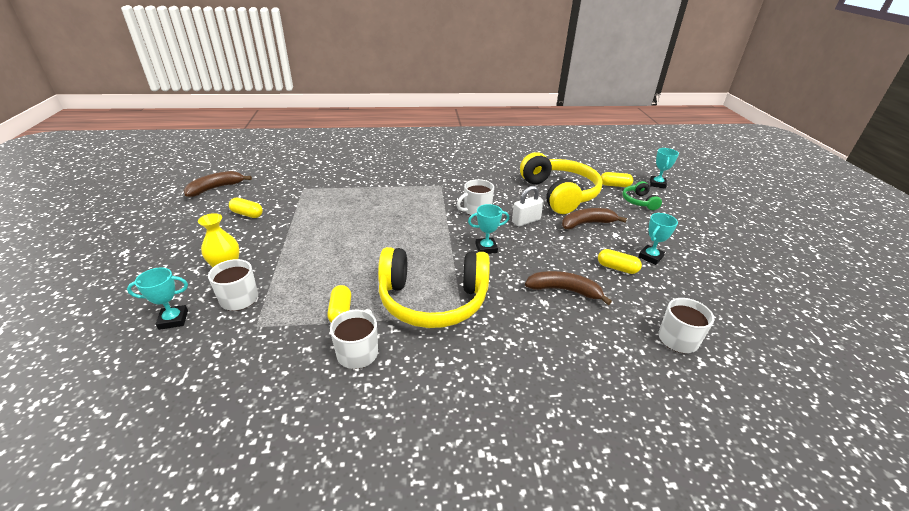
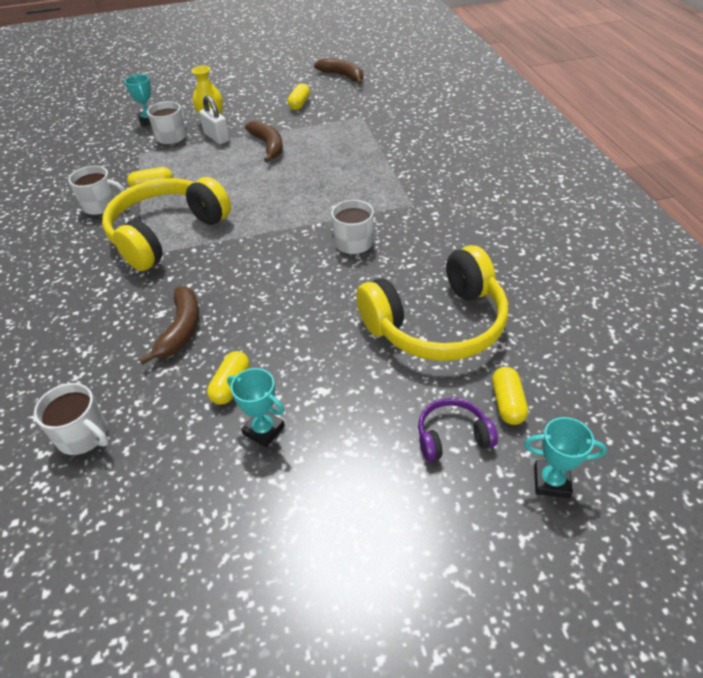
camera: 85 degrees right, 10 degrees up
yellow headphones [378,247,490,328] -> yellow headphones turned 45 degrees clockwise [102,177,231,271]
turquoise trophy [468,204,509,254] -> none
white padlock [512,186,544,226] -> white padlock moved to [199,96,230,144]
brown banana [562,208,627,230] -> brown banana moved to [245,121,283,163]
green headphones [622,181,662,210] -> purple headphones [418,398,498,461]

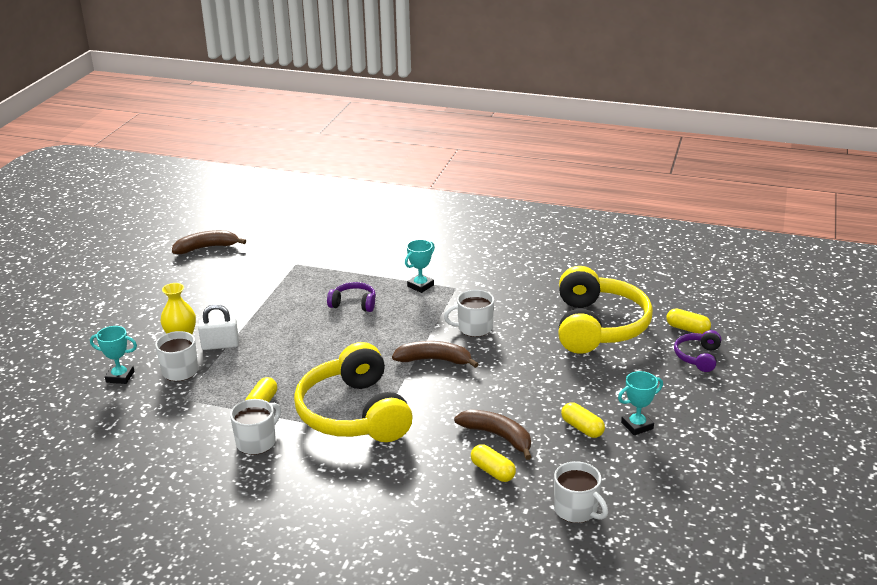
camera: 60 degrees left, 15 degrees down
white mug [34,383,109,455] -> white mug turned 75 degrees clockwise [554,461,608,523]
brown banana [245,121,283,163] -> brown banana moved to [392,341,479,368]
yellow capsule [288,84,310,110] -> yellow capsule moved to [471,444,516,482]
turquoise trophy [524,417,607,498] -> turquoise trophy moved to [405,239,435,293]
none -> purple headphones [327,282,376,312]

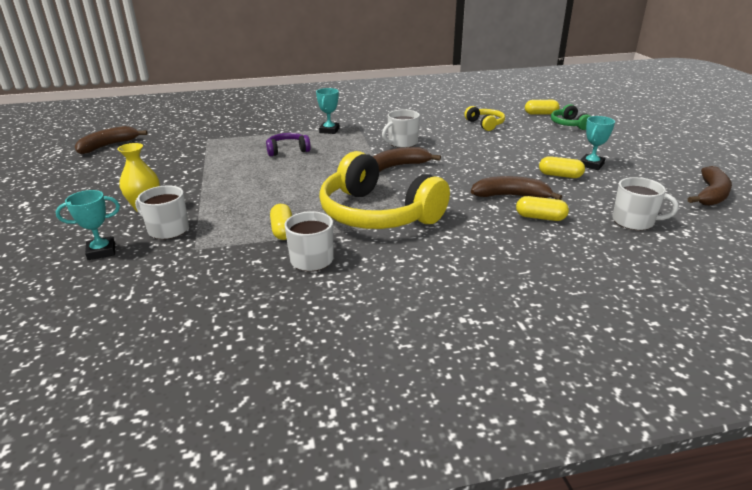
camera: 30 degrees left, 0 degrees up
white padlock [198,304,239,350] -> none
yellow headphones [558,266,653,354] -> yellow headphones [464,106,505,131], size x0.46
purple headphones [674,330,721,372] -> green headphones [551,104,591,130]
none -> brown banana [688,166,732,206]

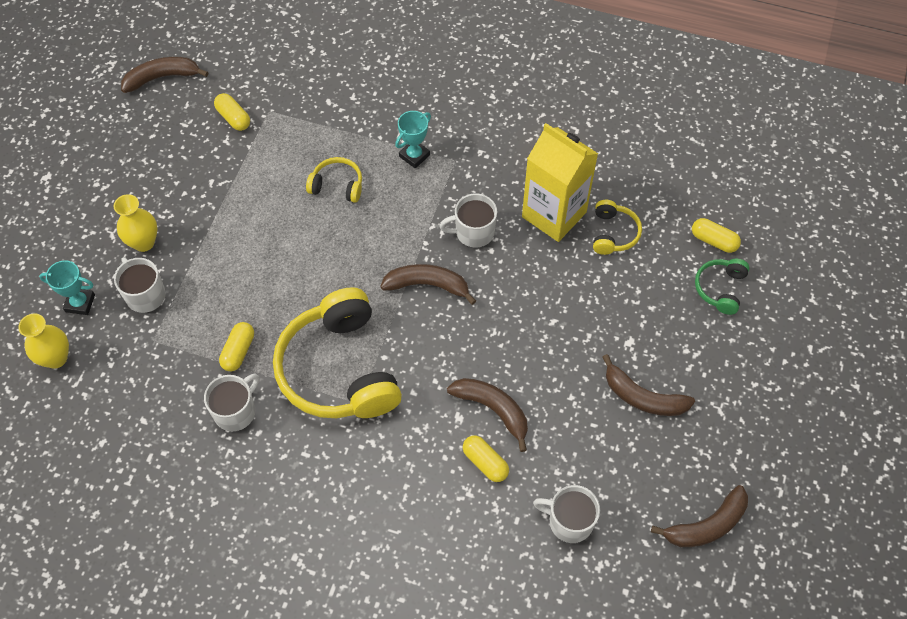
camera: 30 degrees right, 30 degrees up
purple headphones [266,133,311,156] -> yellow headphones [306,157,362,203]
yellow capsule [539,156,585,178] -> yellow capsule moved to [214,93,250,131]
turquoise trophy [580,116,615,170] -> brown banana [602,354,695,416]
white mug [612,177,679,230] -> white mug turned 150 degrees clockwise [533,485,600,543]
none -> yellow vase [18,313,69,369]
none -> yellow carton [522,123,598,242]

